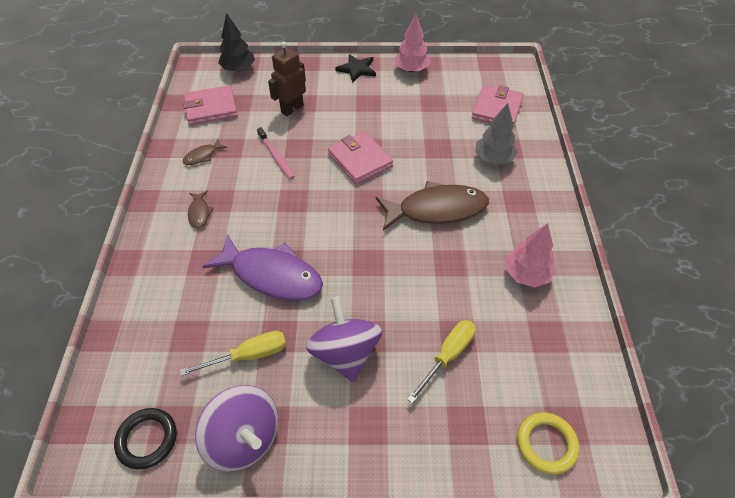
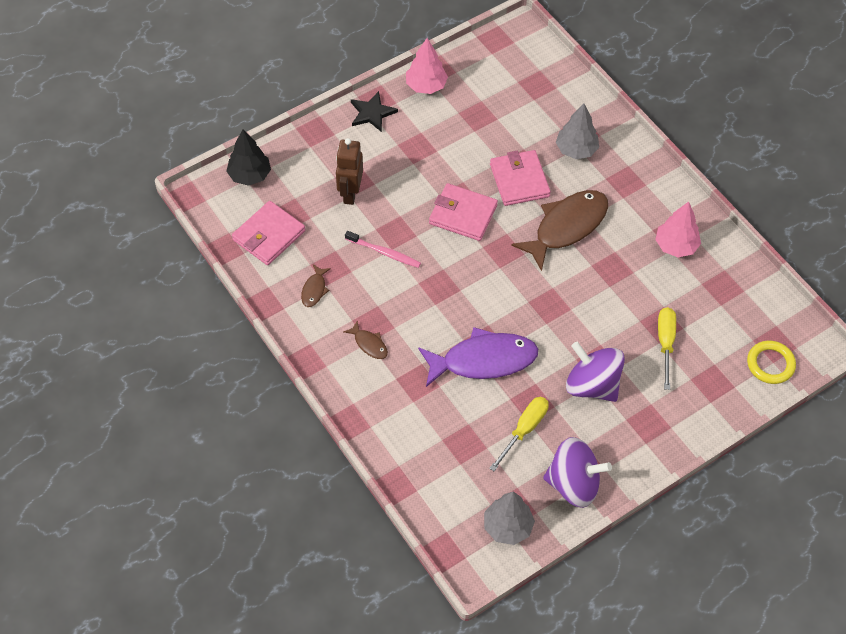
camera: 35 degrees left, 5 degrees up
black ring [114,408,177,469] -> grey tree [484,491,535,545]
pink wallet [472,84,524,125] -> pink wallet moved to [490,150,551,206]

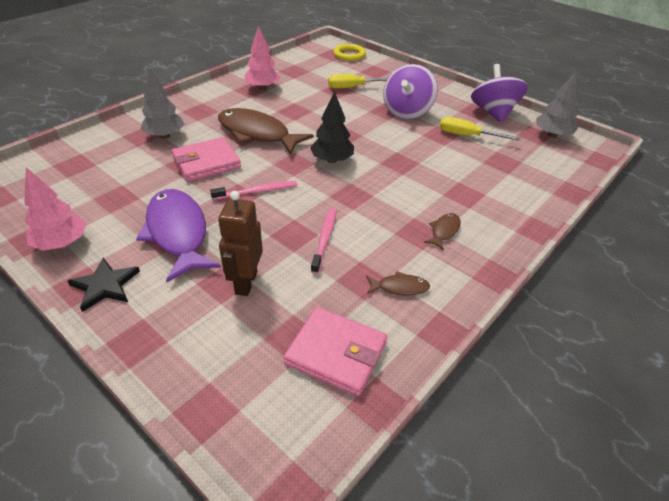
camera: 105 degrees left, 15 degrees down
black tree [226,129,271,186] -> black tree moved to [310,91,354,163]
brown robot [336,138,363,205] -> brown robot turned 105 degrees clockwise [218,191,263,296]
purple fish [418,327,538,387] -> purple fish moved to [136,189,221,282]
pink wallet [429,183,498,241] -> pink toothbrush [210,181,297,200]

